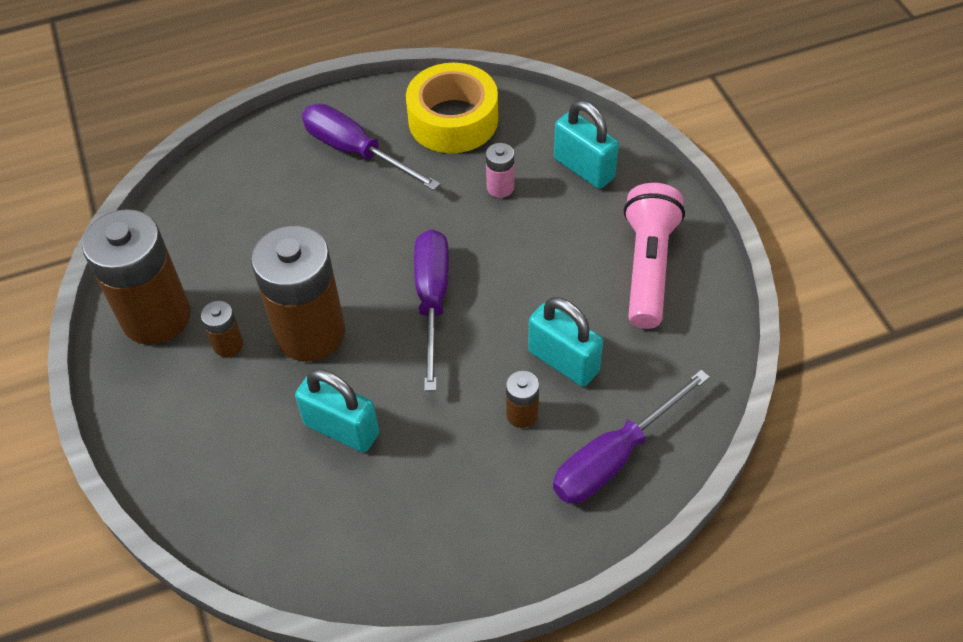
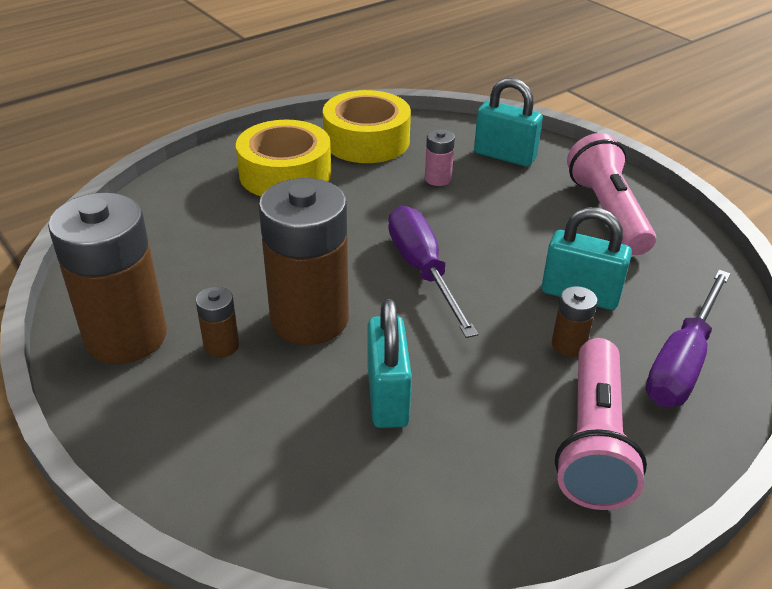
camera: 20 degrees left, 15 degrees down
turquoise padlock [295,369,379,452] -> turquoise padlock turned 75 degrees clockwise [368,299,412,428]
purple screwdriver [302,104,440,190] -> yellow tape [236,120,331,196]
none -> pink flashlight [555,338,647,510]

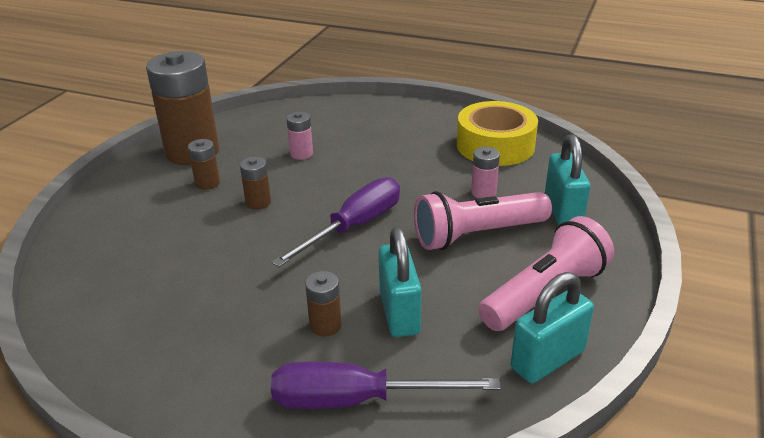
camera: 60 degrees right, 5 degrees down
yellow tape [236,120,331,196] -> none
brown battery [259,178,349,345] -> brown battery [240,157,271,210], size x0.43
turquoise padlock [368,299,412,428] -> turquoise padlock moved to [511,272,594,383]
pink flashlight [555,338,647,510] -> pink flashlight moved to [414,191,552,250]
none -> pink battery [286,112,313,160]

